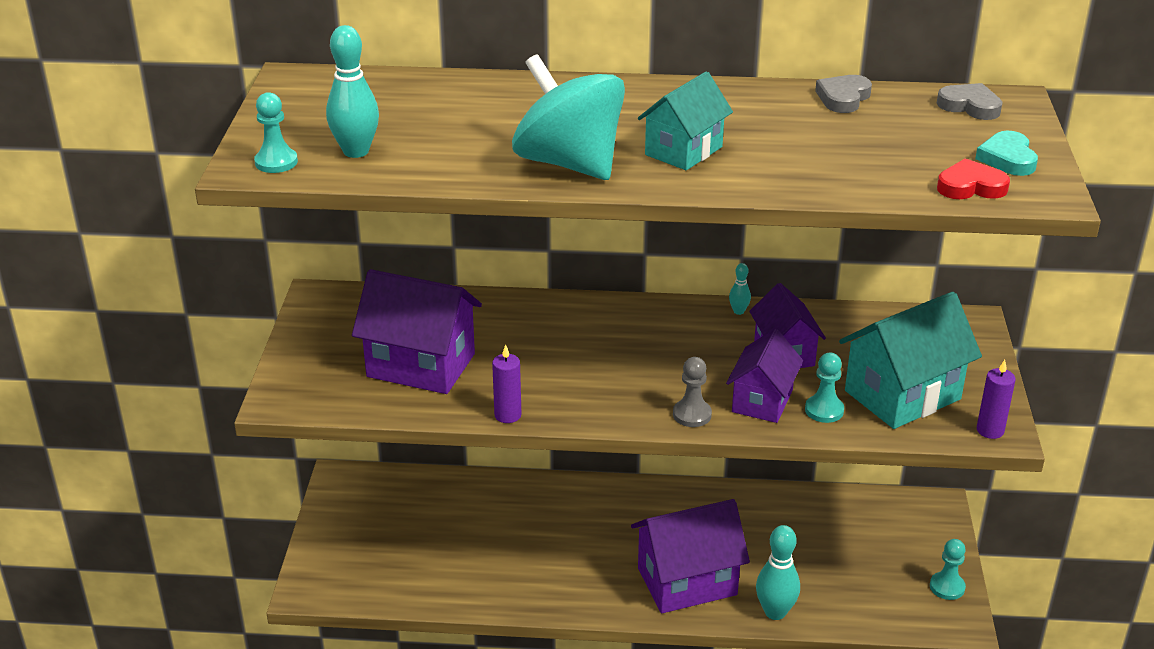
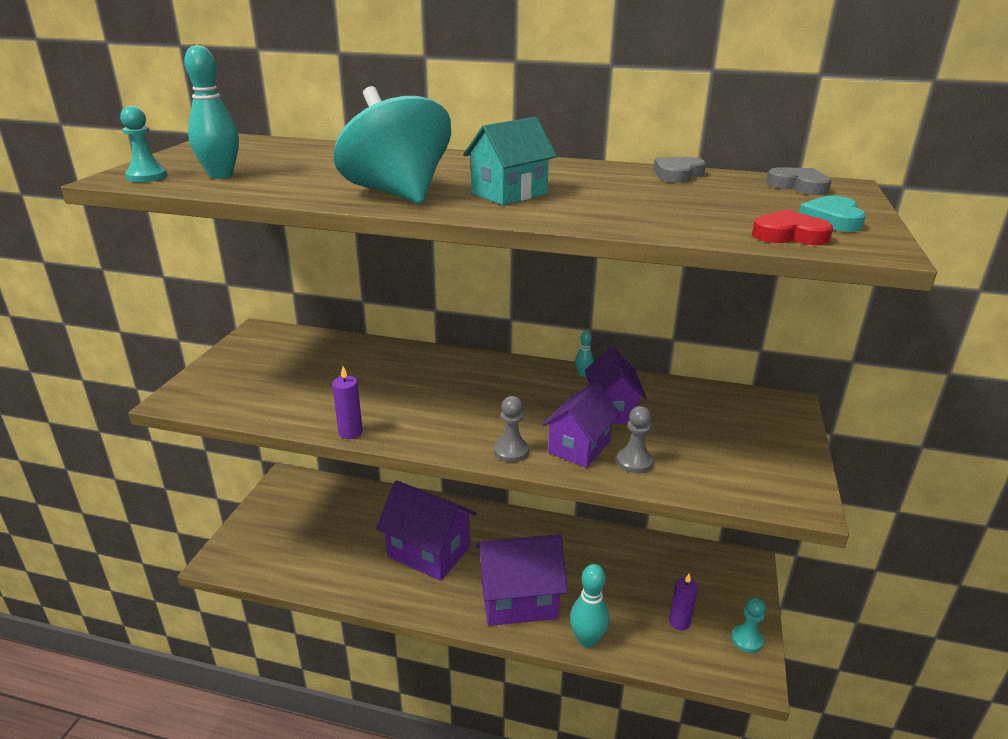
camera: 10 degrees right, 5 degrees down
purple house [352,269,482,394] -> purple house moved to [376,480,477,581]
turquoise pawn [805,353,844,423] -> grey pawn [616,406,653,473]
turquoise house [839,292,982,429] -> none
purple candle [977,360,1016,439] -> purple candle moved to [669,574,698,631]

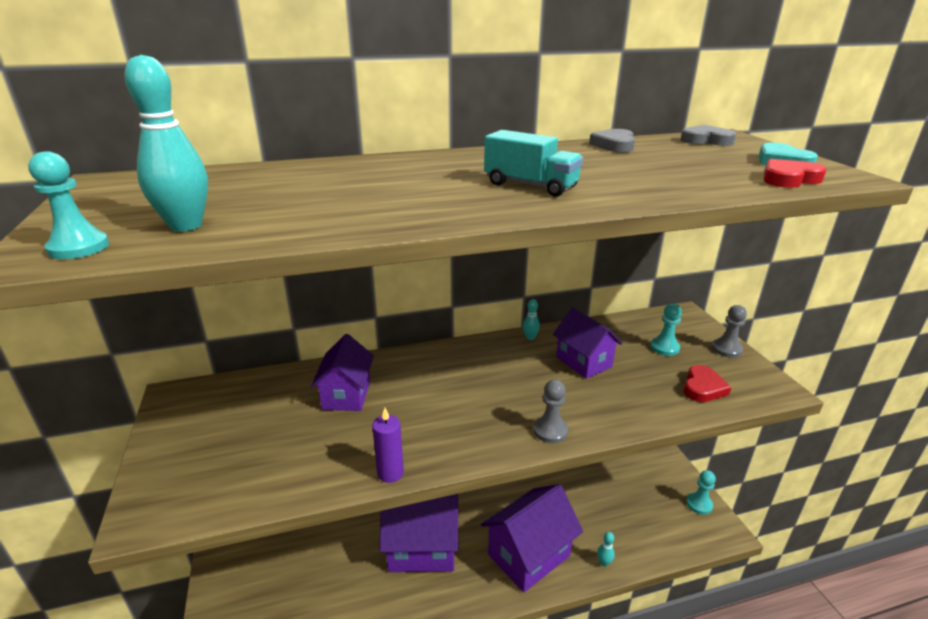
camera: 30 degrees left, 0 degrees up
turquoise spinning top [334,86,451,204] -> none
turquoise house [463,117,557,205] -> turquoise truck [484,130,583,197]
purple house [542,381,620,468] -> purple house moved to [311,334,374,411]
turquoise bowling pin [570,564,609,648] -> turquoise bowling pin [597,532,615,567], size x0.50
grey pawn [616,406,653,473] -> grey pawn moved to [712,305,747,358]
purple candle [669,574,698,631] -> none
none -> turquoise pawn [650,303,682,356]
none -> red heart [684,365,732,402]

